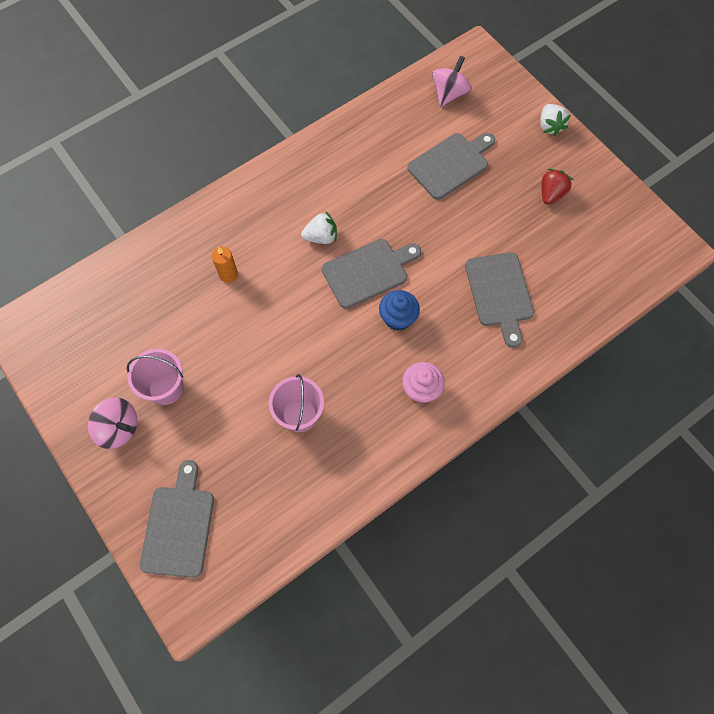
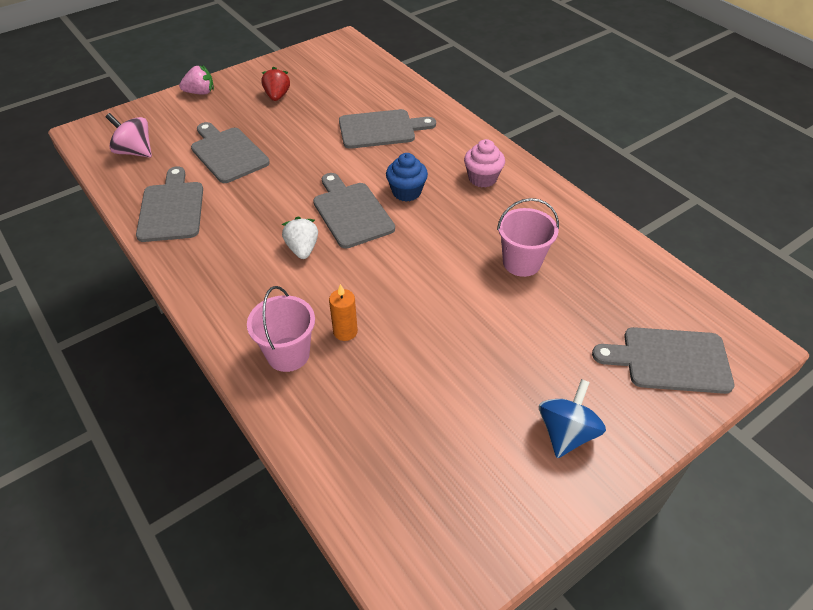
camera: 90 degrees left, 20 degrees down
pink spinning top [88,397,137,449] -> blue spinning top [539,379,606,458]
pink bucket [127,349,184,405] -> pink bucket moved to [247,286,315,372]
white strawberry [540,104,571,136] -> pink strawberry [179,65,214,95]
red strawberry [541,169,573,205] -> red strawberry turned 60 degrees clockwise [262,67,290,101]
none -> grey cutting board [136,166,203,242]

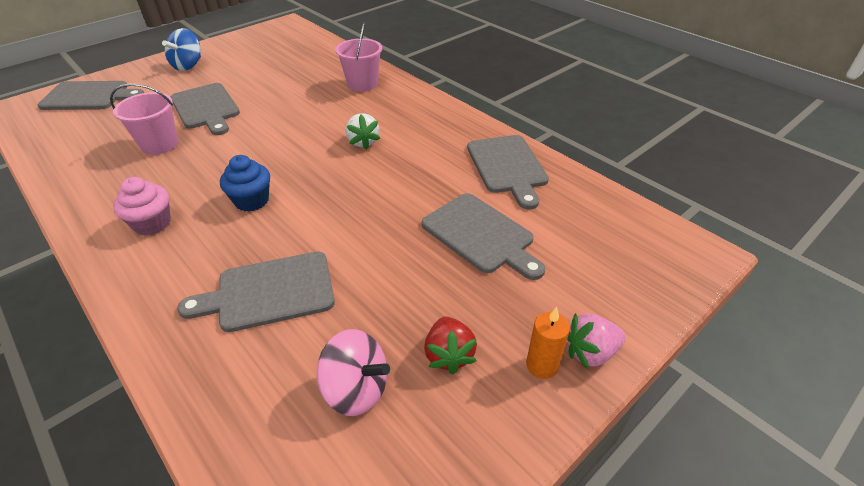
camera: 175 degrees right, 5 degrees down
pink spinning top [105,113,152,158] -> pink spinning top moved to [317,329,390,416]
grey cutting board [313,173,395,248] -> grey cutting board moved to [171,83,240,135]
orange candle [329,284,358,341] -> orange candle moved to [526,307,570,379]

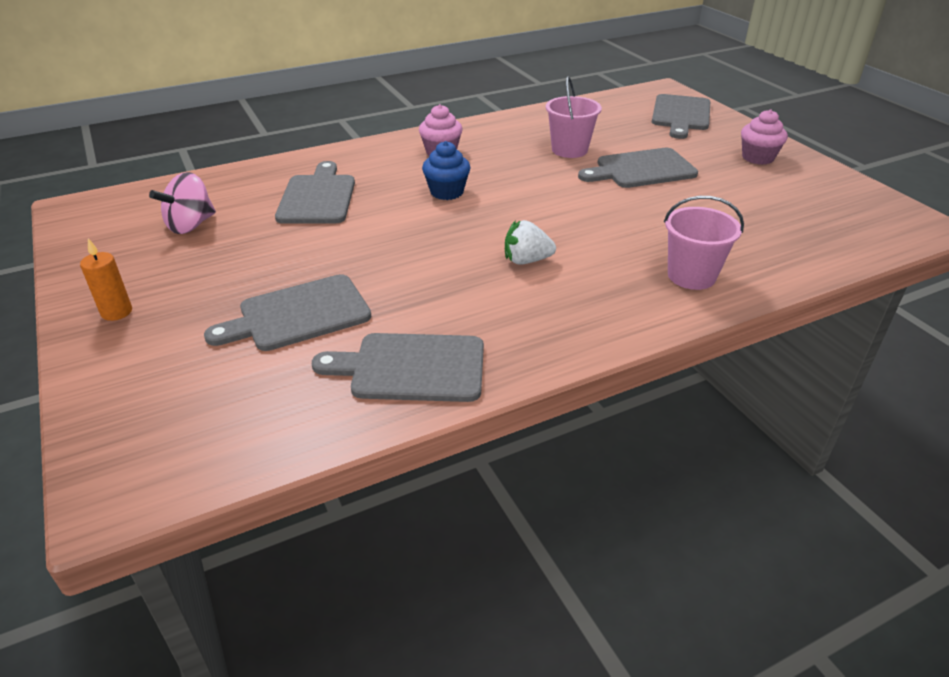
camera: 105 degrees right, 5 degrees down
blue spinning top [162,28,201,71] -> pink cupcake [741,109,788,165]
red strawberry [424,317,477,374] -> none
pink strawberry [567,313,626,369] -> none

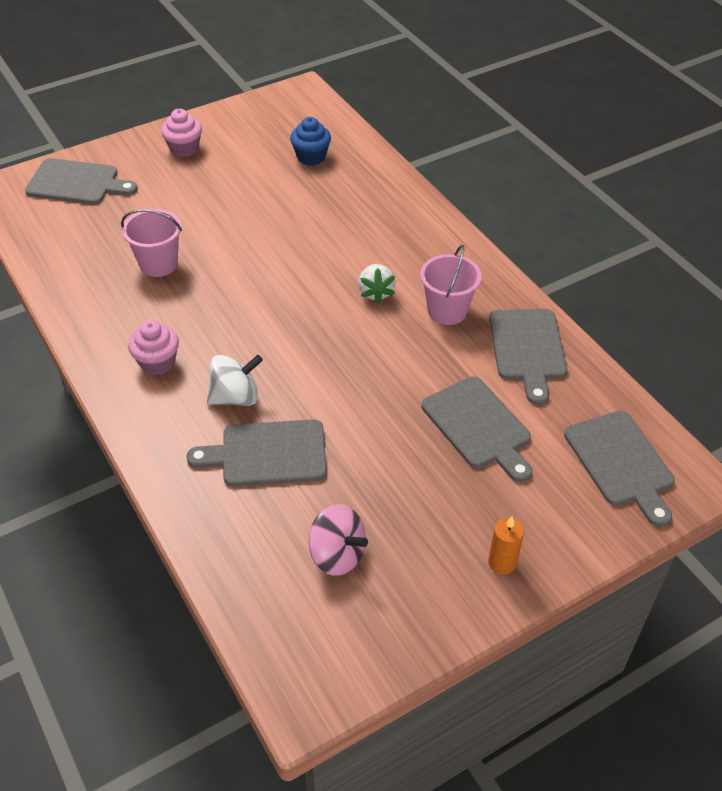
camera: 95 degrees left, 10 degrees up
blue cupcake [422,141,471,200] -> blue cupcake moved to [290,117,331,166]
grey cutting board [578,148,698,188] -> grey cutting board moved to [564,411,675,527]
pink bucket [664,196,744,290] -> pink bucket moved to [420,245,482,325]
none -> white spinning top [207,355,263,406]

